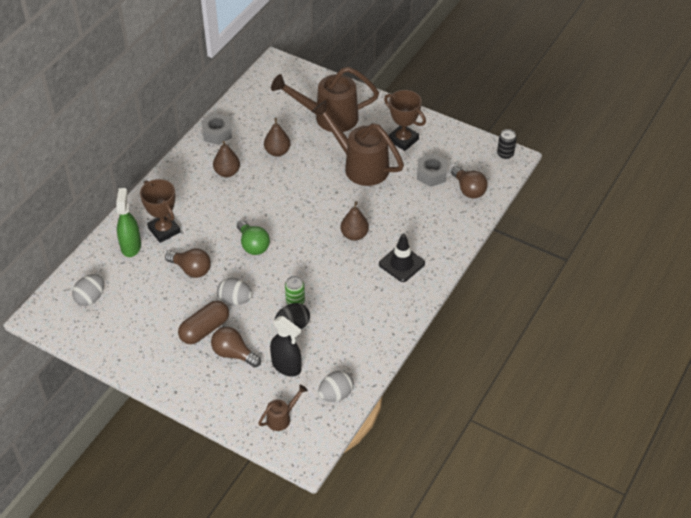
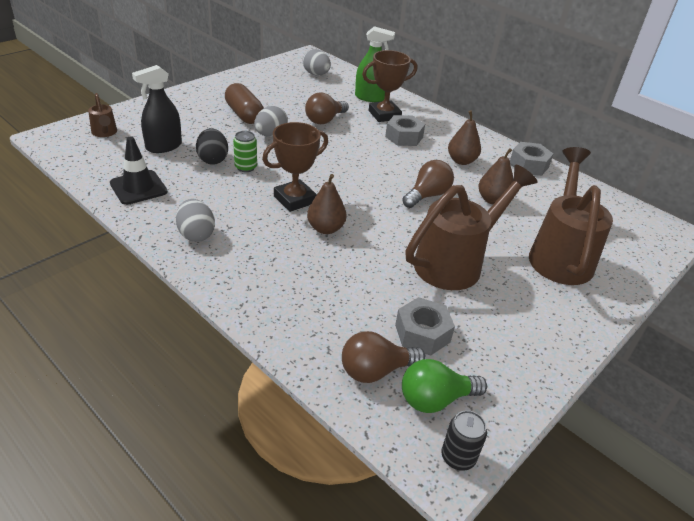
camera: 100 degrees right, 10 degrees down
brown light bulb [211,327,261,367] -> brown light bulb moved to [402,160,454,208]
green light bulb [237,220,270,255] -> green light bulb moved to [402,359,487,413]
grey egg [318,371,354,402] -> grey egg moved to [176,199,215,242]
black traffic cone [379,234,425,282] -> black traffic cone moved to [110,136,167,205]
brown trophy [384,90,426,151] -> brown trophy moved to [262,122,328,212]
none -> grey nut [385,115,425,146]

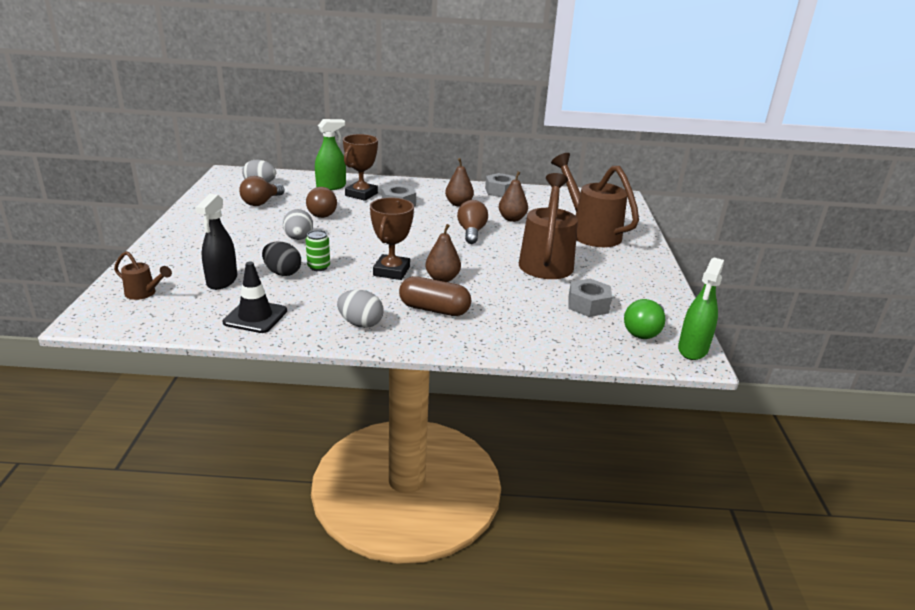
camera: 40 degrees left, 10 degrees down
brown capsule [225,83,264,124] -> brown capsule moved to [399,276,471,316]
brown light bulb [342,331,426,383] -> brown light bulb moved to [239,176,284,206]
black can [441,410,487,471] -> green spray bottle [678,257,724,360]

